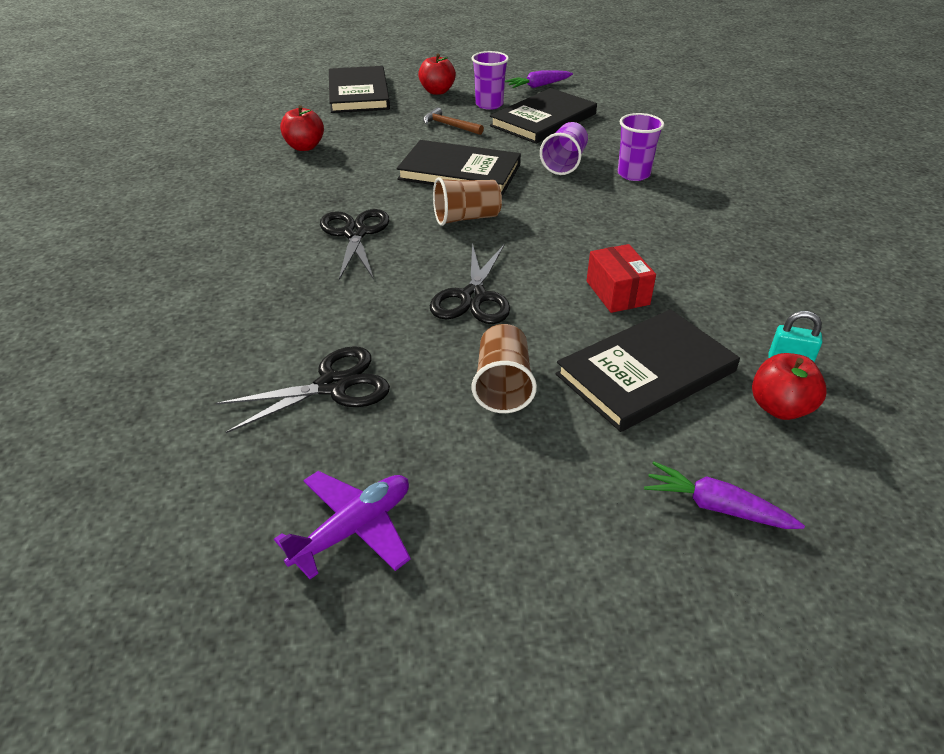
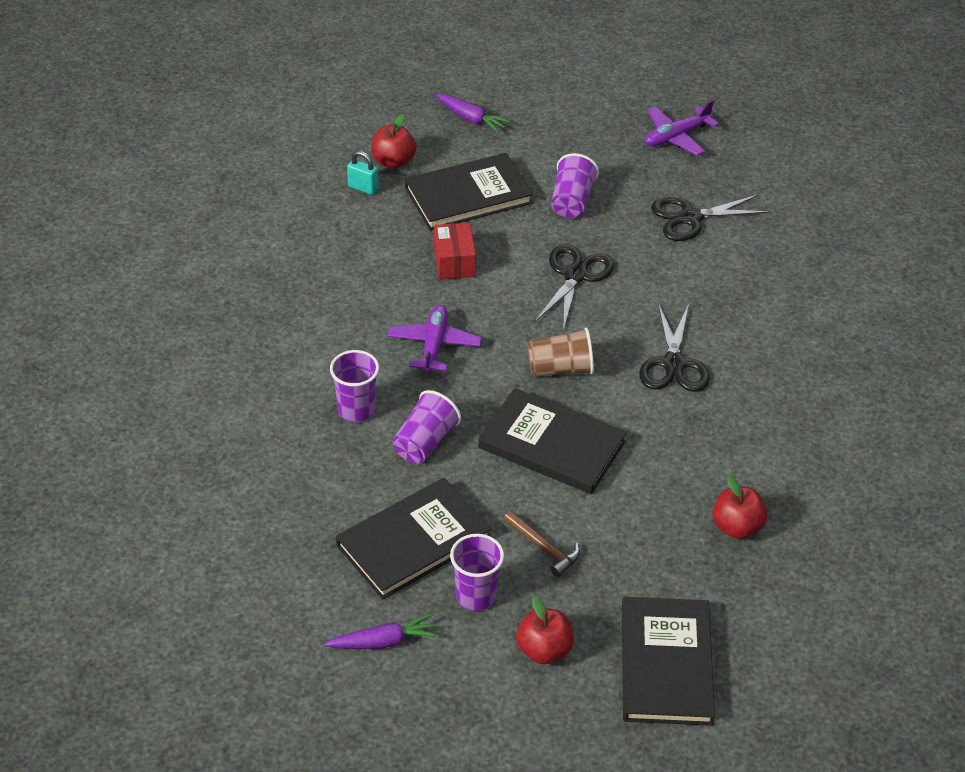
camera: 170 degrees left, 5 degrees up
brown cup [472,324,537,413] -> purple cup [551,153,599,218]
none -> purple plane [387,305,482,373]

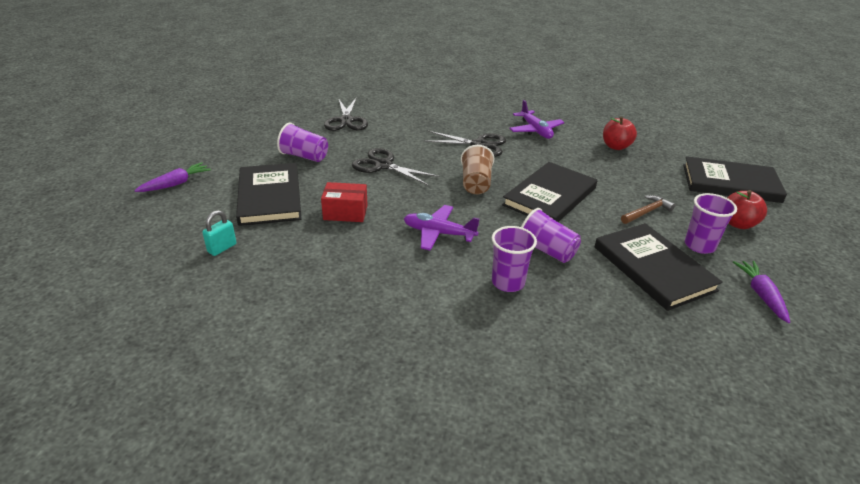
camera: 80 degrees left, 10 degrees down
red apple [371,114,416,169] -> none
purple plane [645,100,719,156] -> purple plane moved to [509,100,565,139]

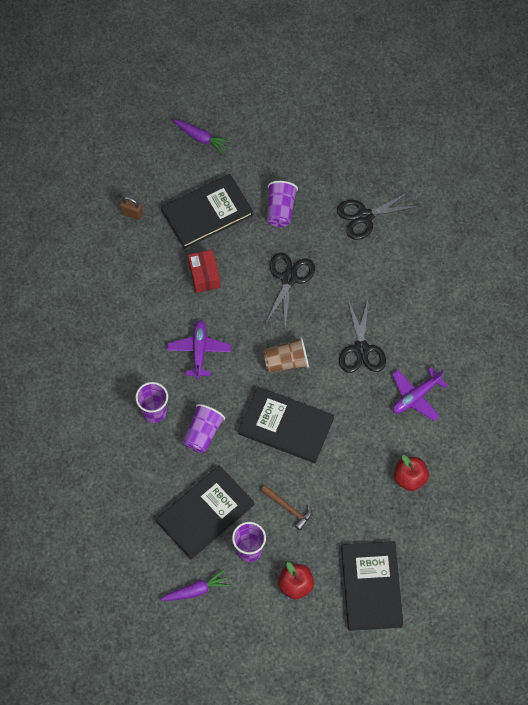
camera: 75 degrees right, 30 degrees up
turquoise padlock [202,210,236,256] -> brown padlock [120,197,143,220]

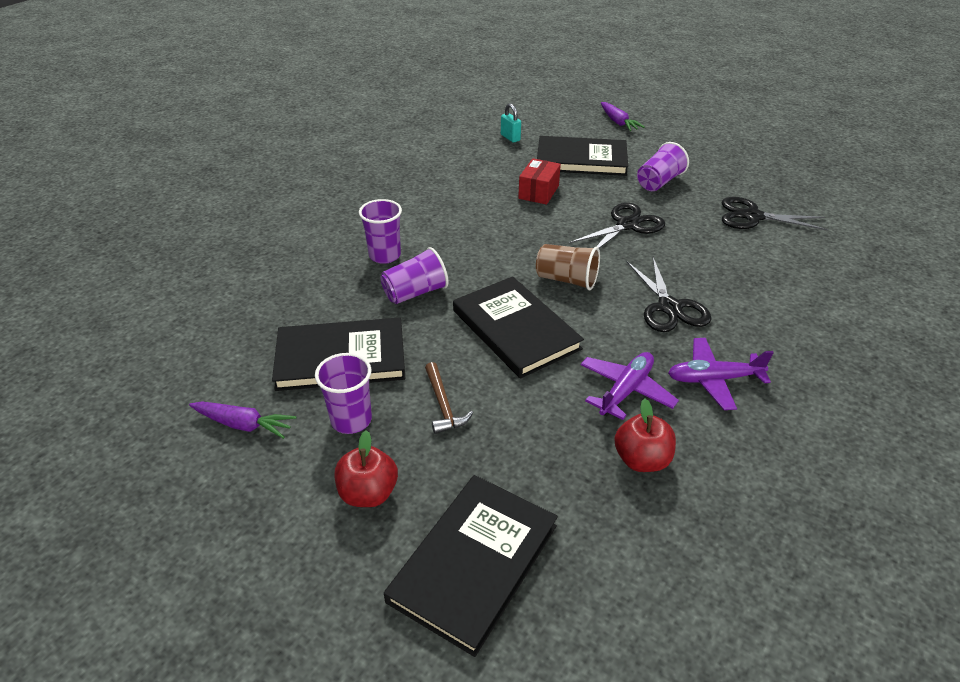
camera: 35 degrees right, 25 degrees down
brown padlock [120,197,143,220] -> turquoise padlock [501,103,521,143]
purple plane [167,320,231,379] -> purple plane moved to [581,352,679,420]
black scissors [339,299,386,373] -> black scissors turned 45 degrees counterclockwise [627,257,712,332]

